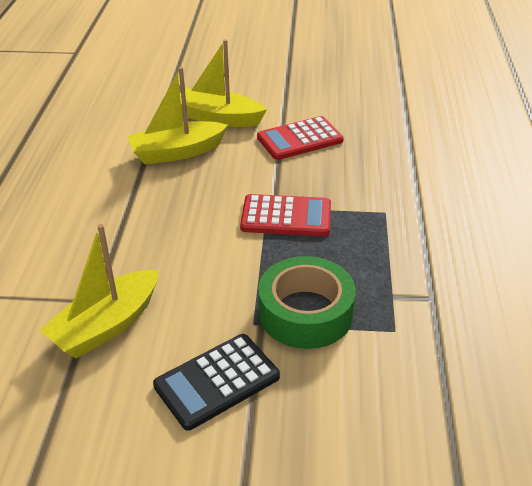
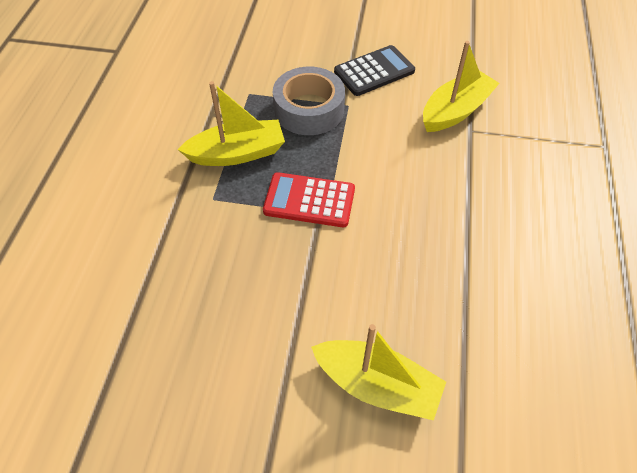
camera: 175 degrees left, 15 degrees up
yellow boat [127,67,228,164] -> yellow boat moved to [178,81,285,166]
red calculator [257,116,344,160] -> none
green tape [258,256,356,349] -> grey tape [273,67,345,135]

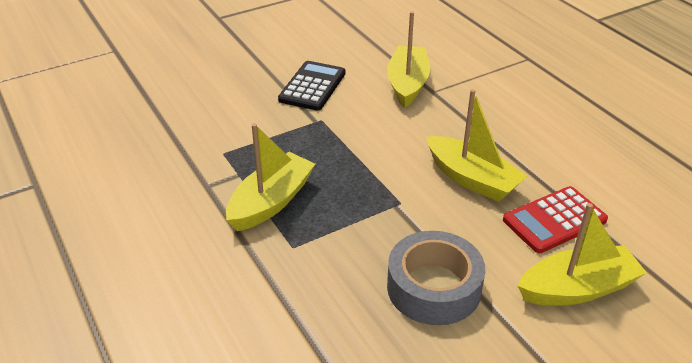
camera: 40 degrees left, 15 degrees down
red calculator [263,172,355,227] -> red calculator moved to [503,186,608,253]
grey tape [273,67,345,135] -> grey tape moved to [387,231,486,325]
none -> yellow boat [426,89,527,202]

